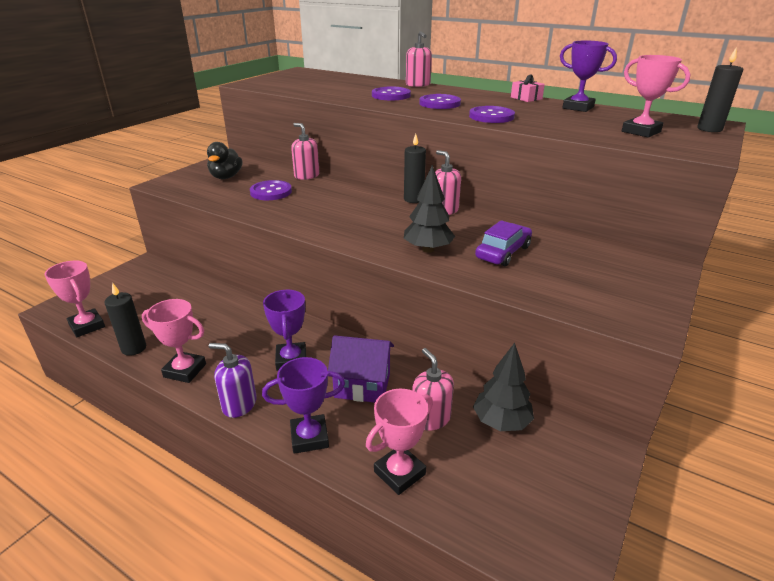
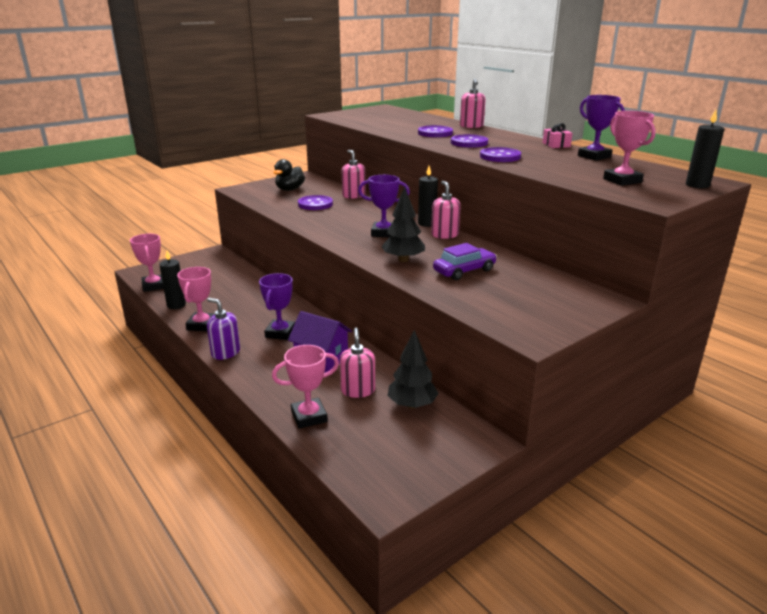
camera: 20 degrees right, 5 degrees down
pink trophy [142,299,206,383] -> pink trophy turned 60 degrees clockwise [177,267,215,331]
purple trophy [262,357,345,454] -> purple trophy moved to [358,175,410,237]

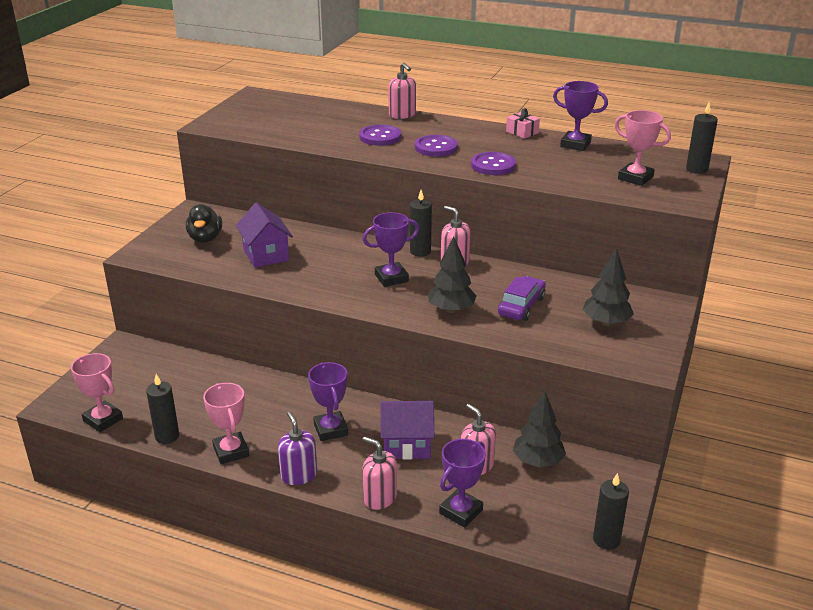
camera: 30 degrees left, 5 degrees up
purple soap dispenser [207,298,240,360] -> purple soap dispenser turned 60 degrees clockwise [278,411,317,485]
pink trophy [272,345,339,429] -> purple trophy [439,439,486,528]
purple button [298,195,333,210] -> purple house [236,202,293,268]
pink soap dispenser [342,150,366,199] -> pink soap dispenser moved to [362,436,397,510]
none -> black tree [583,248,634,326]
none -> black candle [593,473,629,550]

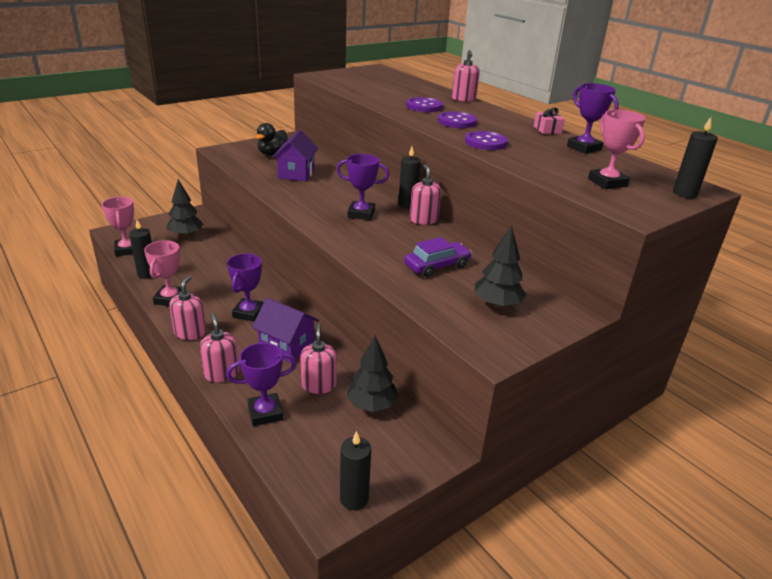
camera: 30 degrees right, 0 degrees up
purple soap dispenser [278,411,317,485] -> pink soap dispenser [169,276,206,340]
black tree [428,236,476,313] -> black tree moved to [167,179,203,237]

